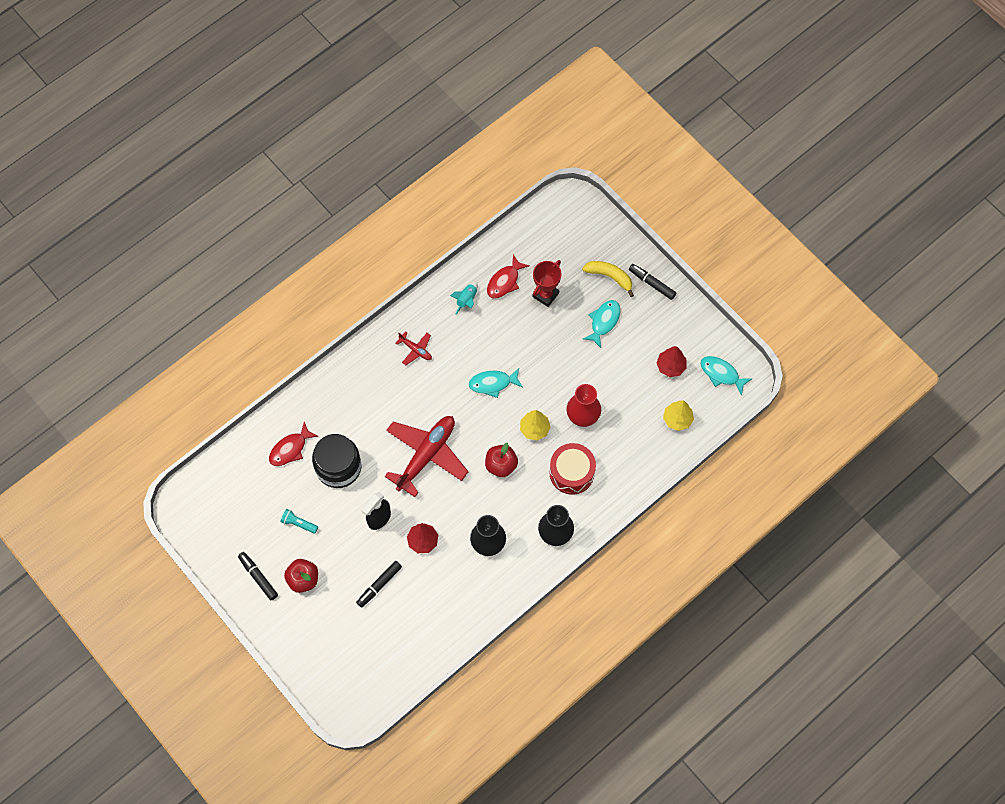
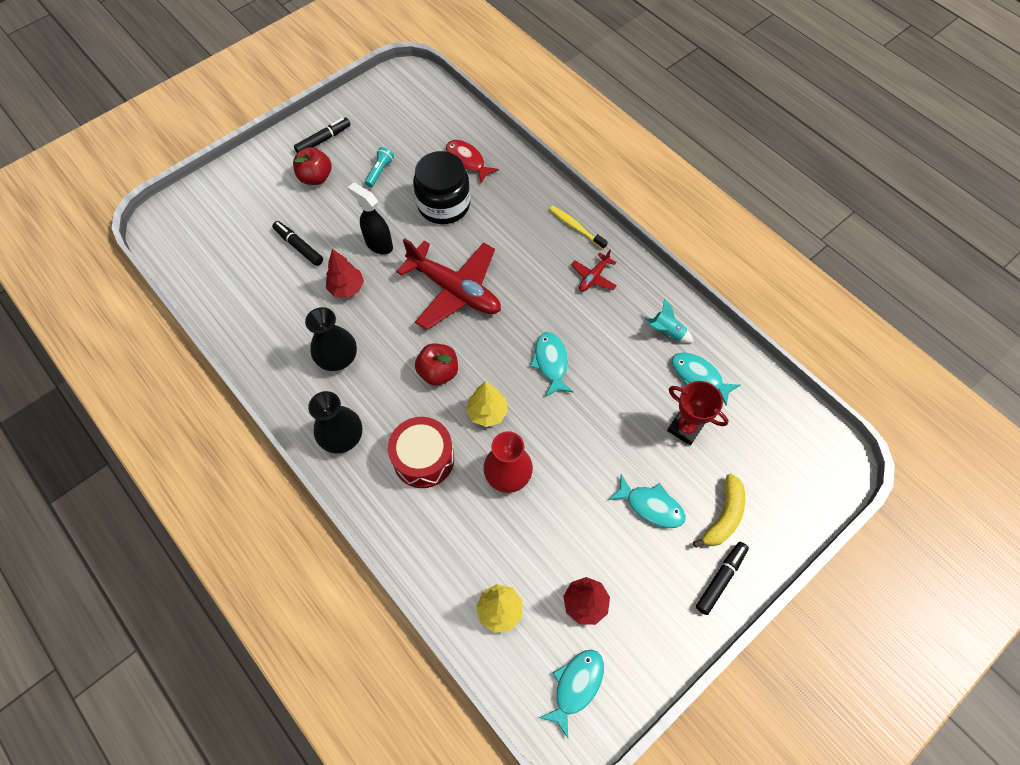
camera: 90 degrees right, 5 degrees down
red fish [487,255,529,299] -> turquoise fish [672,352,740,406]
none -> yellow toothbrush [549,206,608,250]

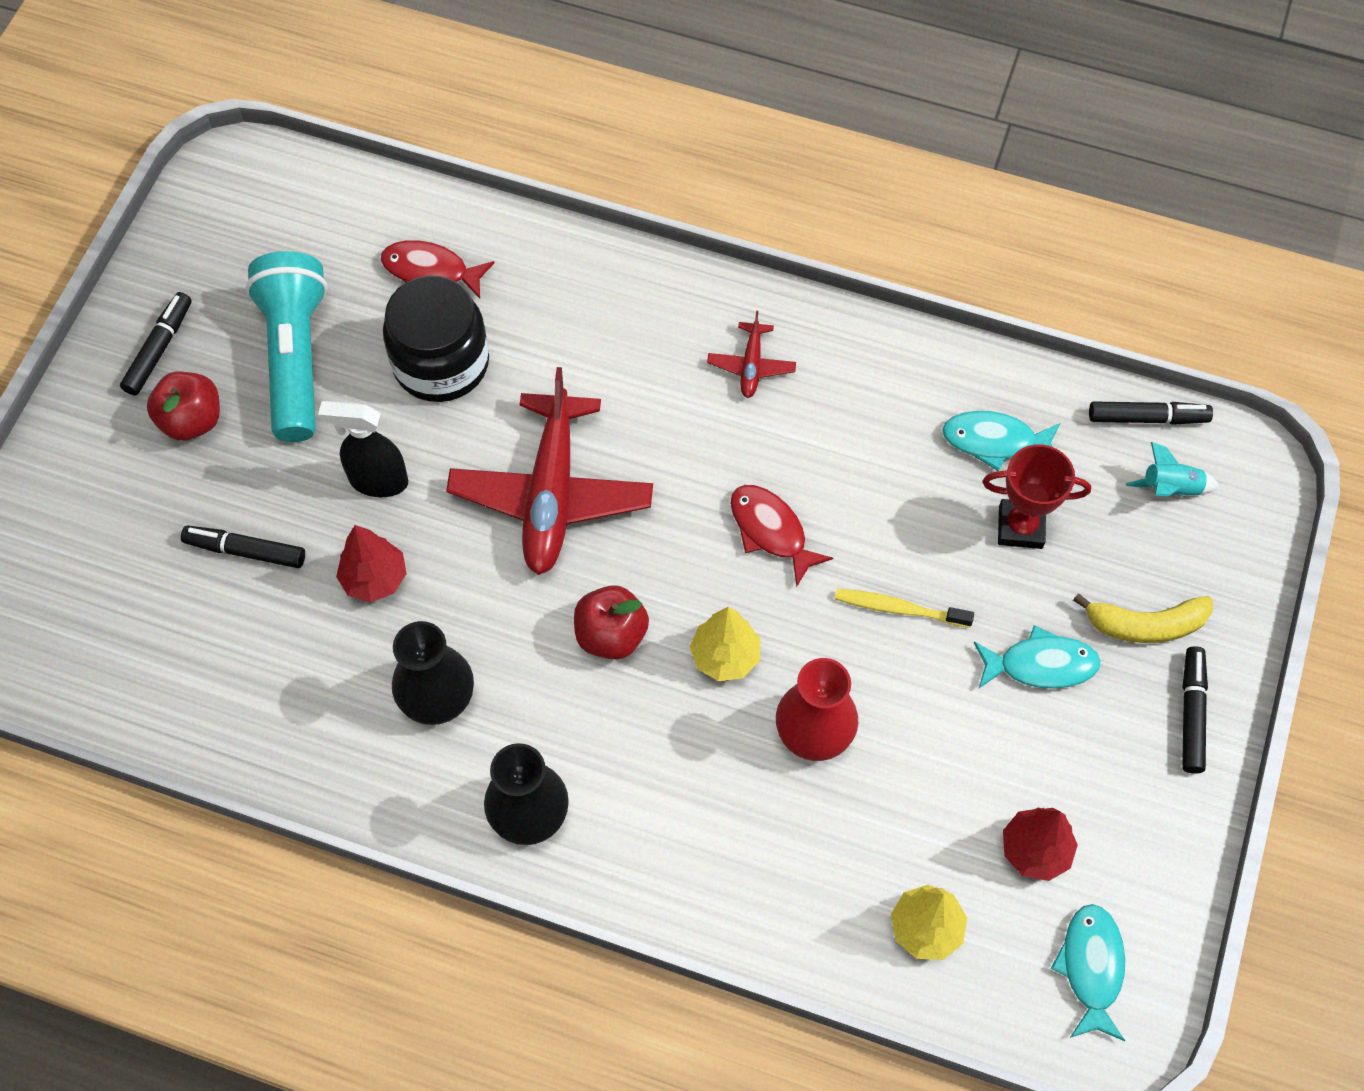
camera: 30 degrees left, 0 degrees up
turquoise flashlight [365,147,394,187] -> turquoise flashlight [245,251,328,442], size x2.40
red drum [388,417,454,488] -> none
red plane [396,238,501,330] -> red plane turned 90 degrees clockwise [446,367,653,575]
turquoise fish [530,332,573,397] -> red fish [730,485,833,587]
yellow toothbrush [549,206,608,250] -> yellow toothbrush moved to [835,589,974,628]
turquoise rocket [645,299,694,343] -> turquoise rocket moved to [1126,442,1219,497]
yellow banana [693,474,745,548] -> yellow banana turned 90 degrees clockwise [1073,593,1213,643]
none -> black marker [1089,401,1213,425]

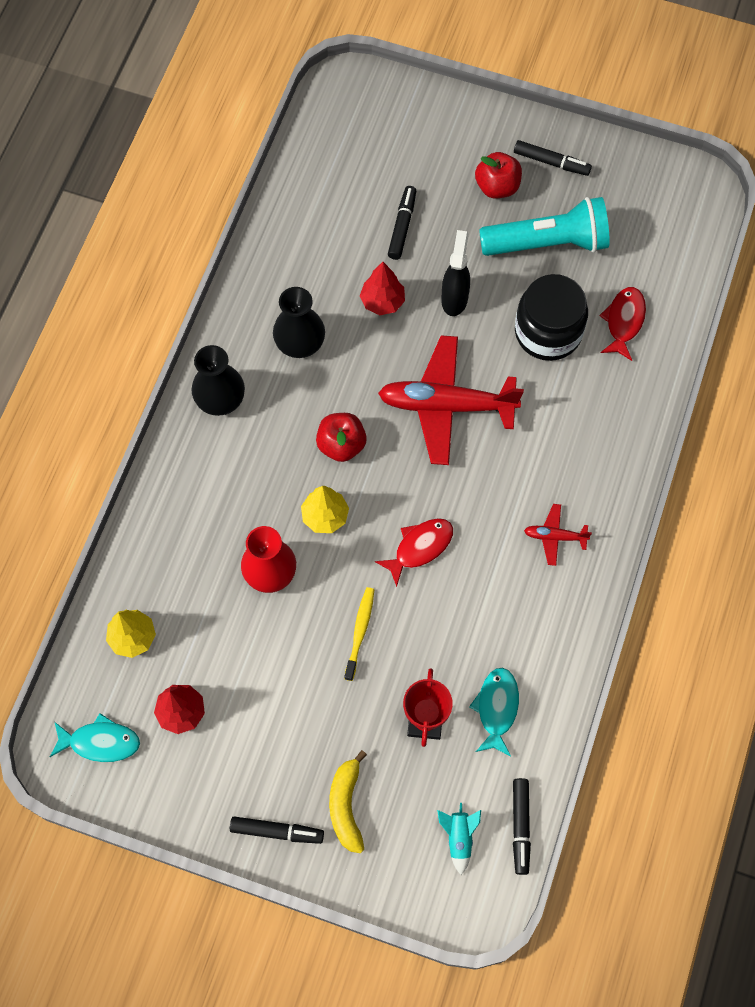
camera: 90 degrees right, 5 degrees up
turquoise fish [974,625,1101,689] -> none

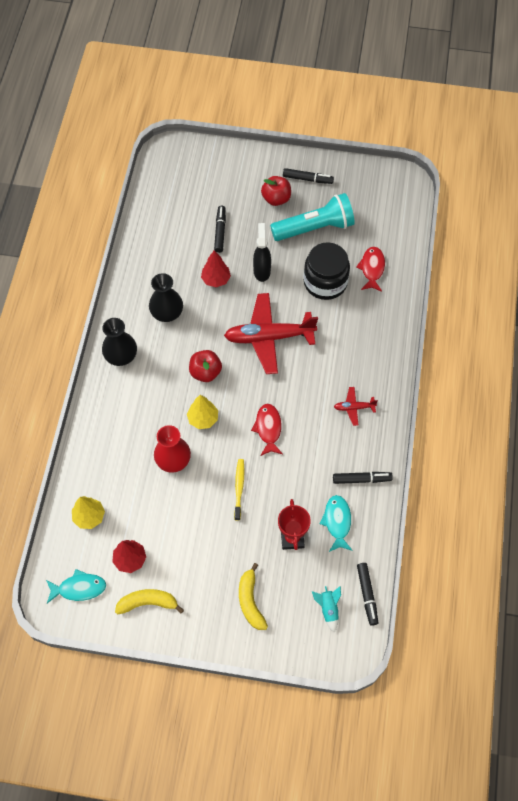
camera: 10 degrees left, 5 degrees down
black marker [230,817,324,844] -> black marker moved to [333,472,393,484]
red fish [375,518,453,587] -> red fish turned 45 degrees counterclockwise [251,404,283,456]
none -> yellow banana [115,589,184,615]

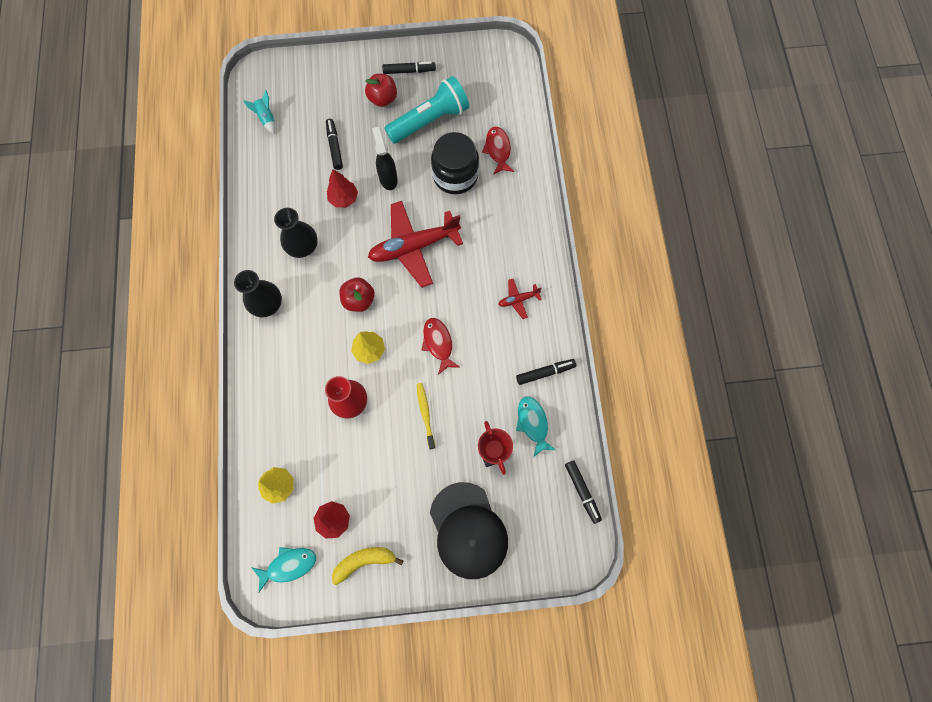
camera: 15 degrees left, 10 degrees up
yellow banana [239,563,268,630] -> black cap [430,482,508,579]
turquoise rocket [312,586,341,633] -> turquoise rocket moved to [243,90,275,134]

